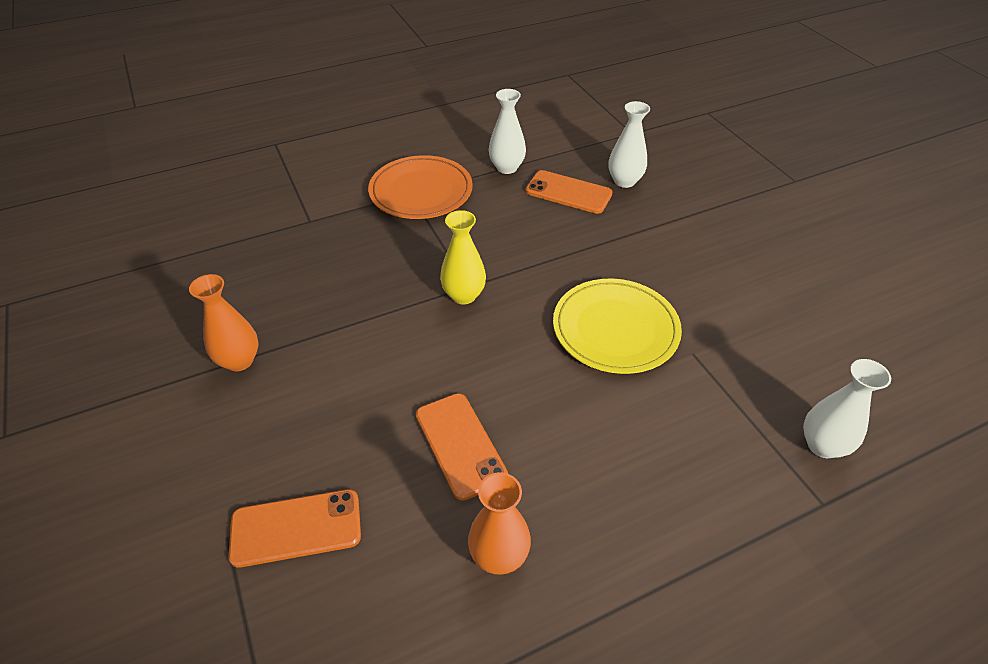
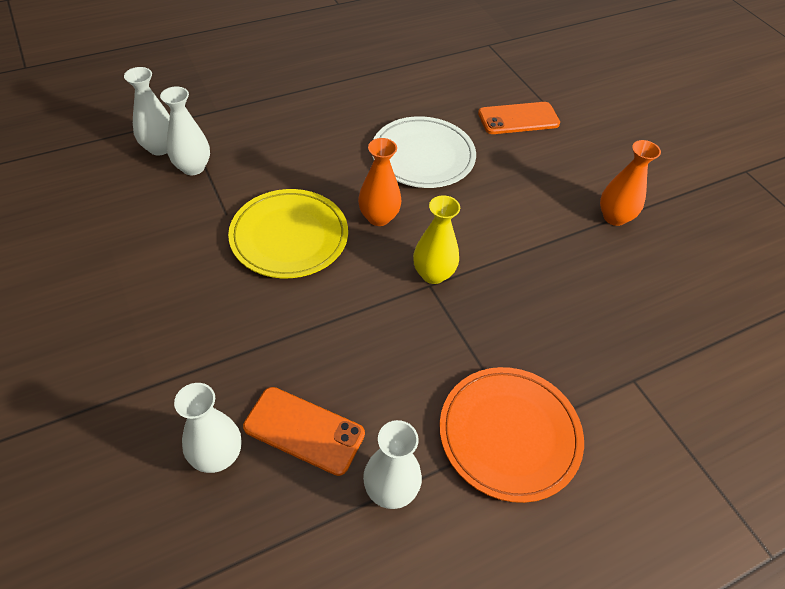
camera: 175 degrees right, 5 degrees up
orange phone [416,393,508,501] -> white plate [372,116,476,188]
orange vase [468,472,531,575] -> orange vase moved to [358,138,401,226]
none -> white vase [160,86,210,175]

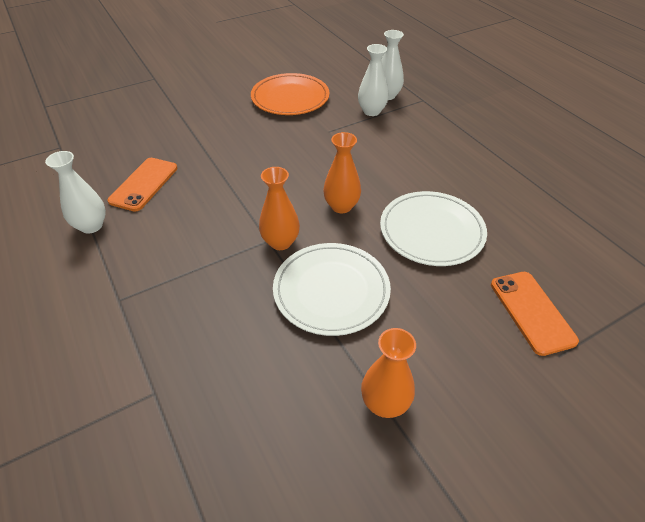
camera: 90 degrees right, 5 degrees down
white vase [174,383,241,473] -> none
yellow plate [228,189,348,278] -> none
yellow vase [413,195,460,284] -> orange vase [259,167,300,250]
orange plate [440,367,584,503] -> orange plate moved to [251,73,329,115]
none -> white plate [273,243,391,336]

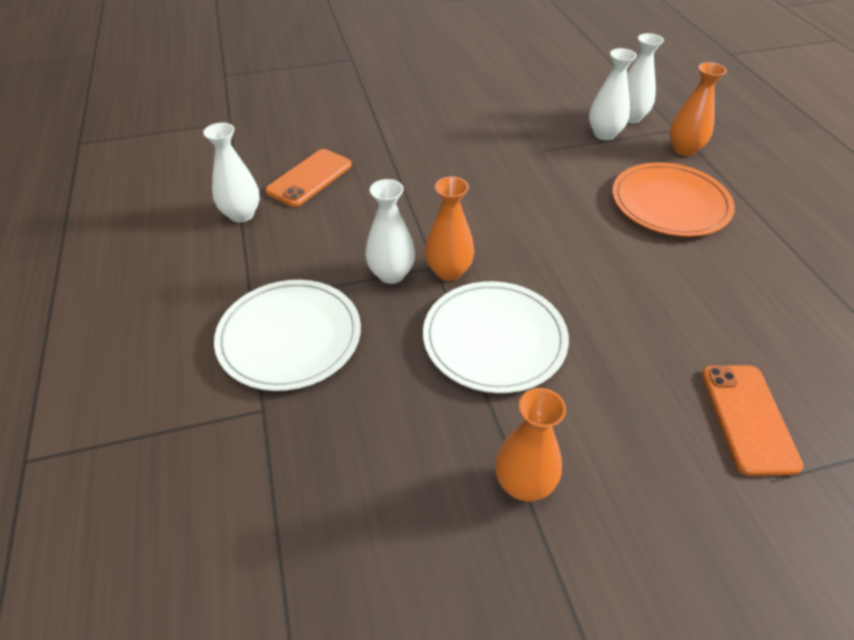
camera: 15 degrees right, 0 degrees up
orange plate [251,73,329,115] -> orange plate moved to [612,162,735,237]
orange vase [323,132,361,213] -> orange vase moved to [670,62,727,156]
white plate [380,191,487,266] -> white plate moved to [214,280,361,391]
none -> white vase [365,179,415,284]

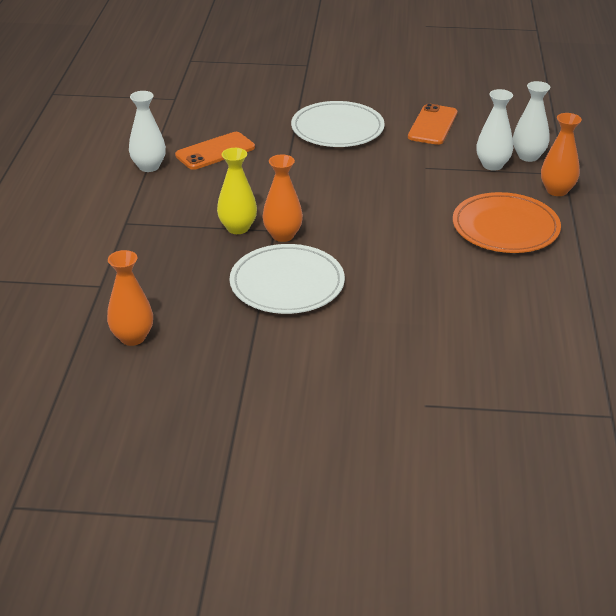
camera: 20 degrees right, 10 degrees down
white plate [214,280,361,391] -> white plate moved to [291,101,385,147]
white vase [365,179,415,284] -> yellow vase [217,148,257,234]
orange vase [495,388,566,501] -> orange vase moved to [107,250,153,346]
orange phone [702,365,803,476] -> orange phone moved to [408,103,457,145]

